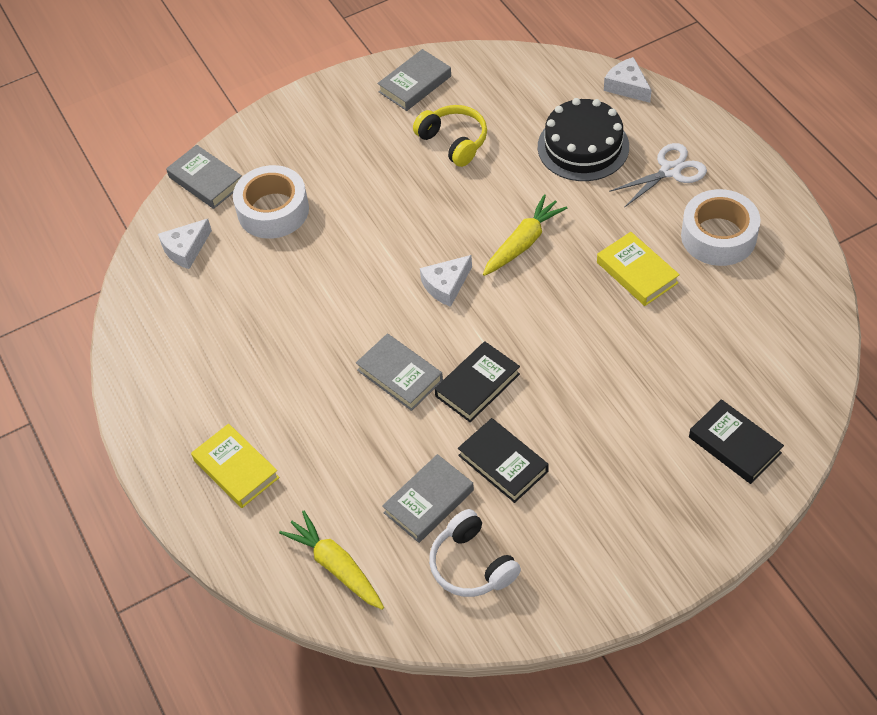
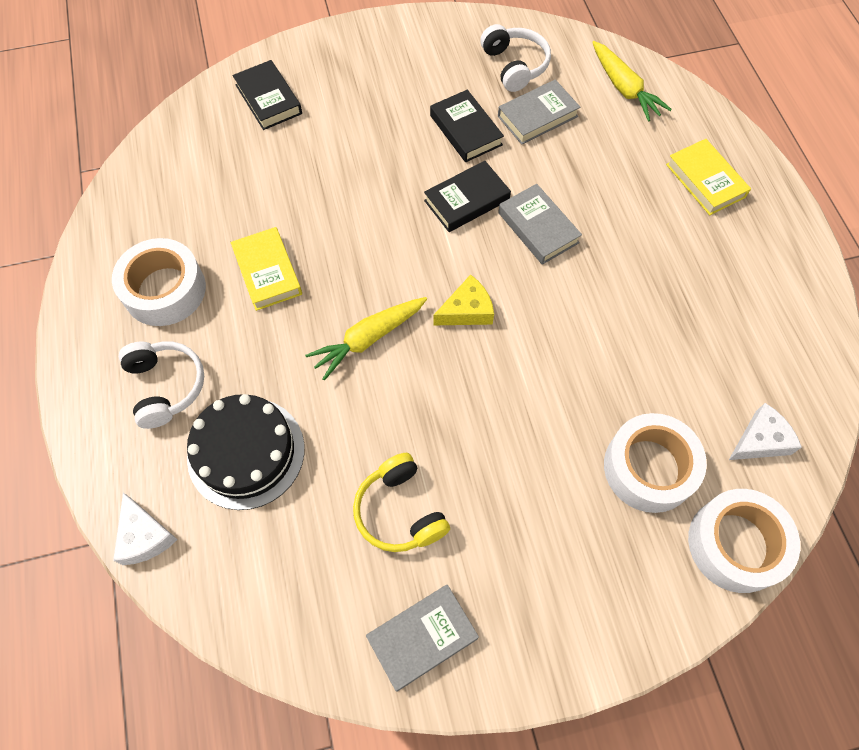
camera: 170 degrees left, 10 degrees up
grey book [166,145,242,209] -> white tape [688,489,800,593]
white cheese [420,255,472,307] -> yellow cheese [433,274,494,325]
white scissors [609,143,707,208] -> white headphones [119,341,204,429]

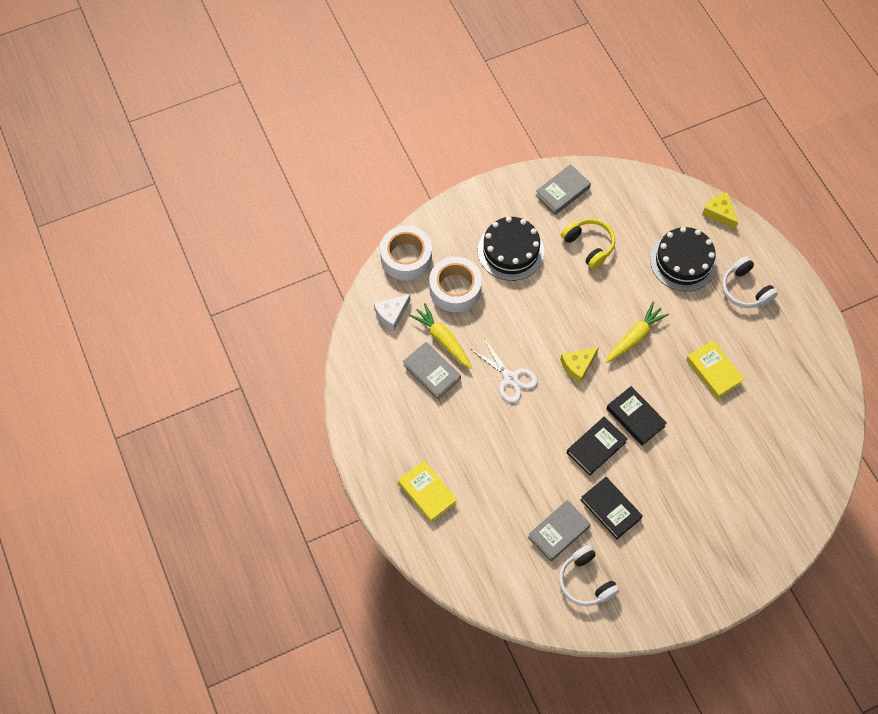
camera: 170 degrees right, 0 degrees up
white tape [112,238,206,326] -> none
white cheese [113,493,178,565] -> yellow cheese [702,192,738,229]
black book [233,60,302,130] -> black book moved to [606,386,667,446]
grey book [498,184,582,265] -> grey book moved to [403,342,461,399]
yellow carrot [592,41,672,122] -> yellow carrot moved to [409,303,472,369]
none -> white scissors [472,338,538,403]
none -> black cake [478,216,544,281]

